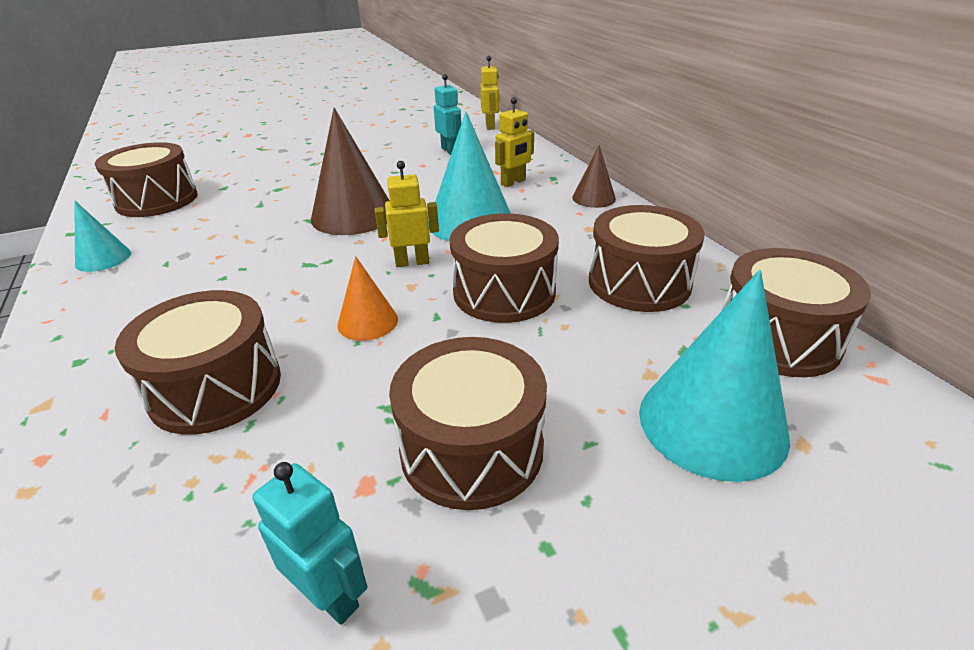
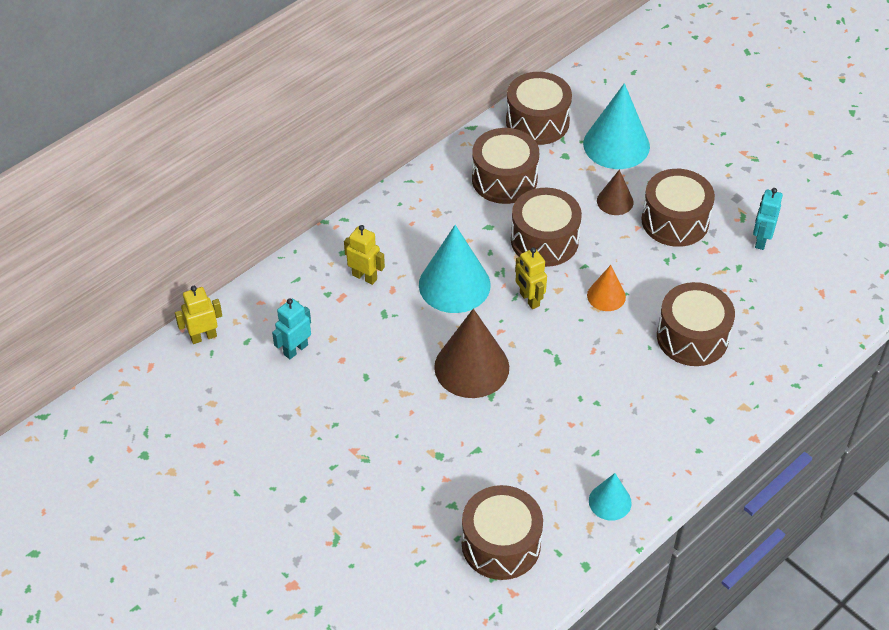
camera: 110 degrees left, 15 degrees up
brown cone [572,145,616,208] -> brown cone moved to [597,170,634,215]

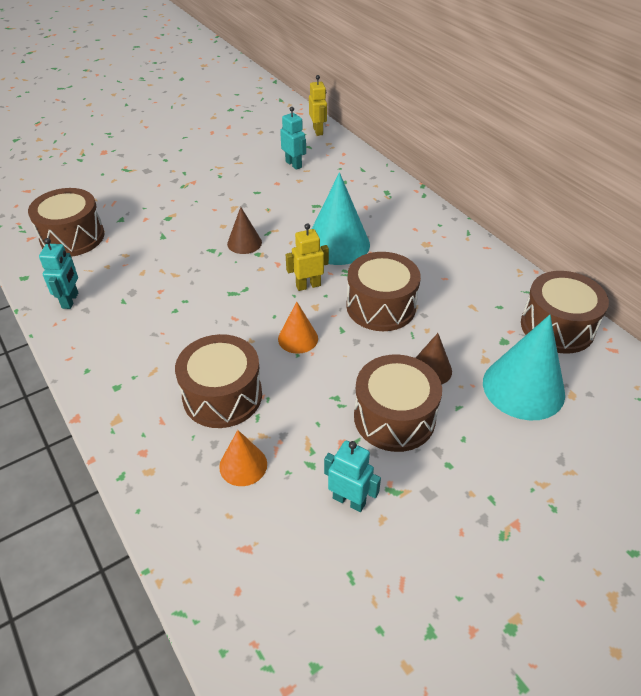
camera: 100 degrees right, 5 degrees down
yellow robot [344,225,385,285] -> none
brown cone [434,309,509,398] -> brown cone [227,207,262,254], size x0.53
brown drum [472,128,539,204] -> none
turquoise cone [589,473,632,521] -> turquoise robot [39,238,78,309]
none -> orange cone [219,430,267,486]

